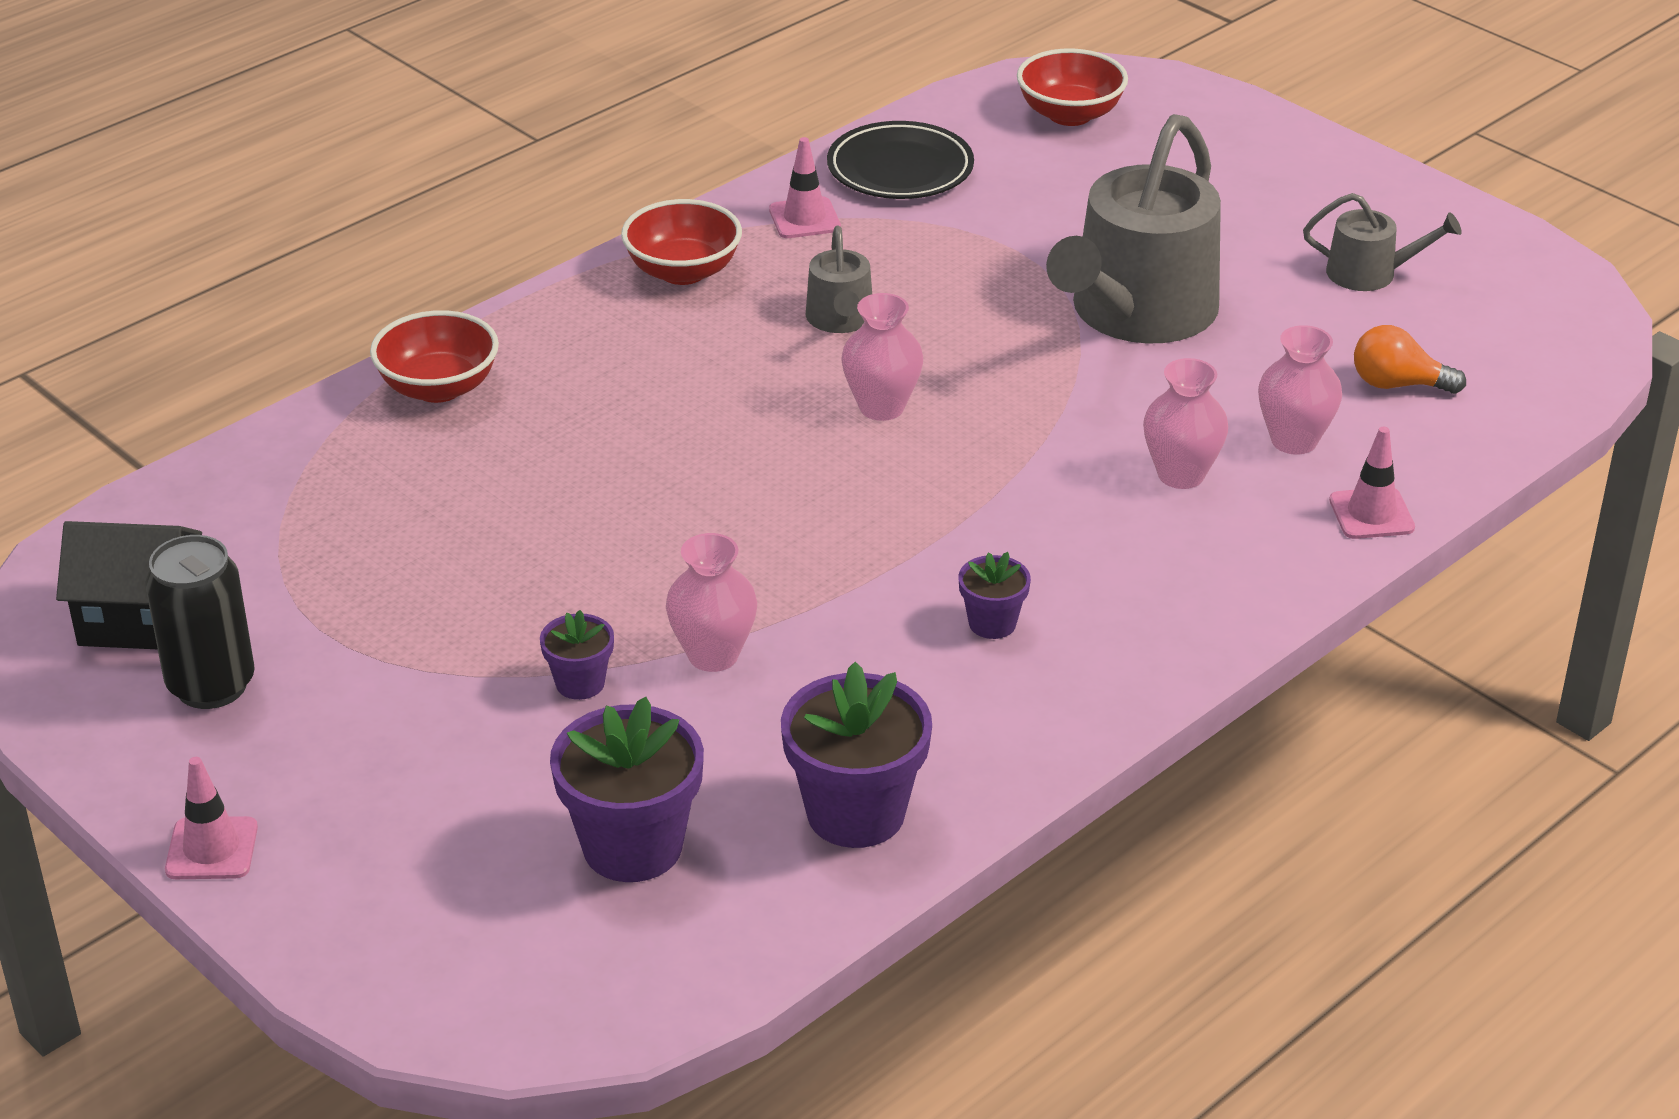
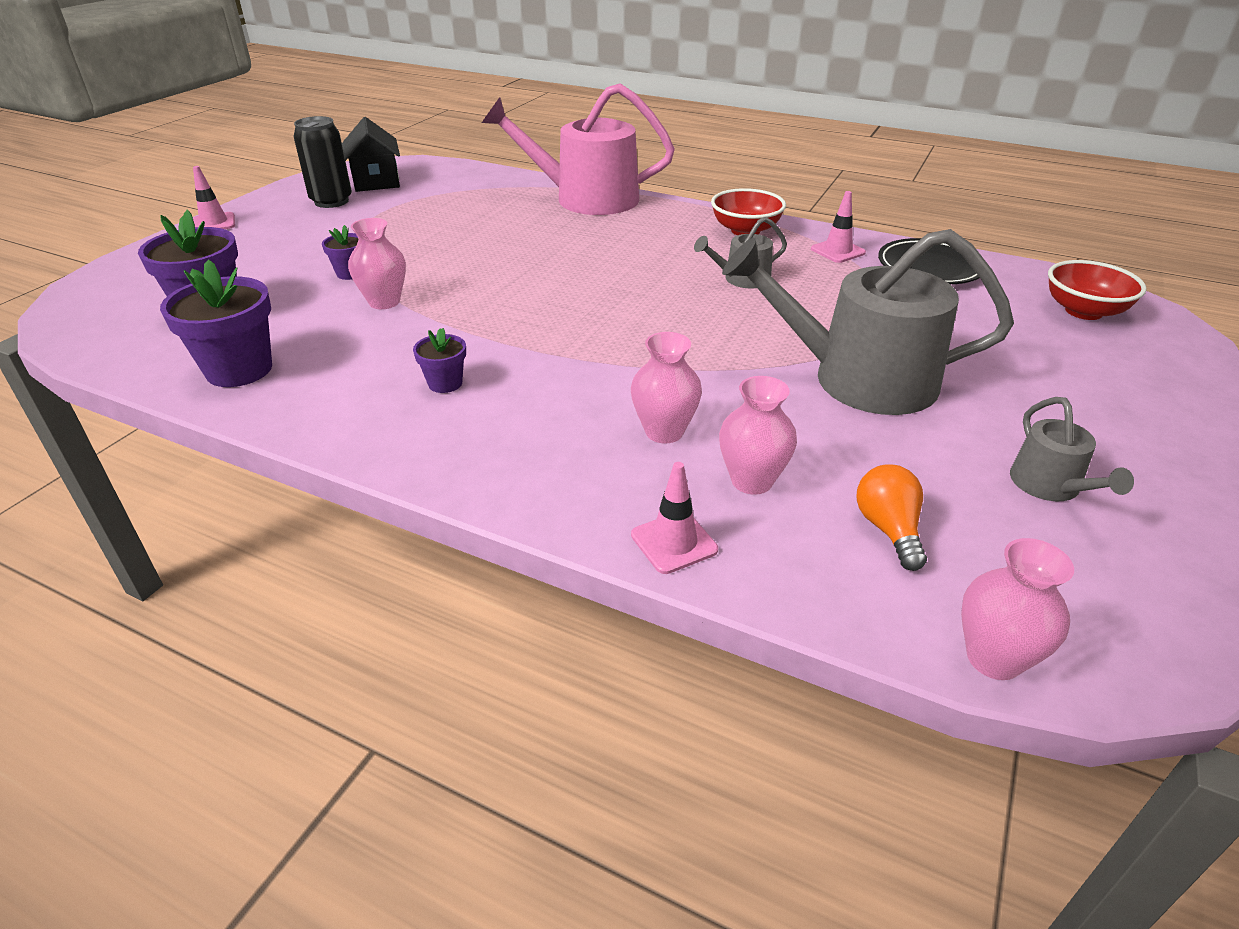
camera: 70 degrees right, 0 degrees up
red bowl [370,310,499,403] -> pink watering can [482,83,675,215]
pink vase [841,293,923,421] -> pink vase moved to [961,538,1074,680]

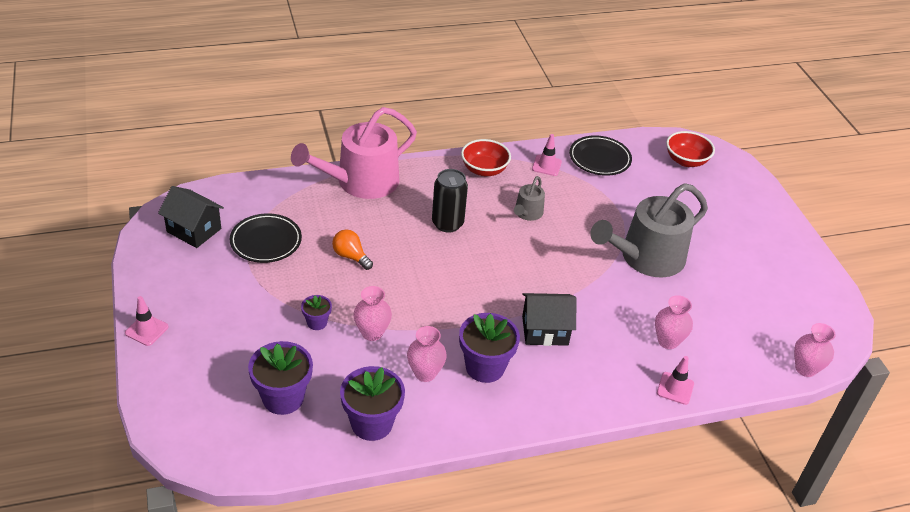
camera: 45 degrees left, 5 degrees up
black can [294,116,352,208] -> black can moved to [432,169,468,233]
purple flower pot [413,328,466,393] -> purple flower pot [459,313,520,383], size x1.91
pink vase [631,332,702,443] -> pink vase moved to [407,326,447,382]
orange light bulb [856,464,927,571] -> orange light bulb moved to [332,230,373,270]
grey watering can [1010,397,1134,501] -> none
none -> black plate [230,213,302,263]
none -> black house [522,293,577,346]

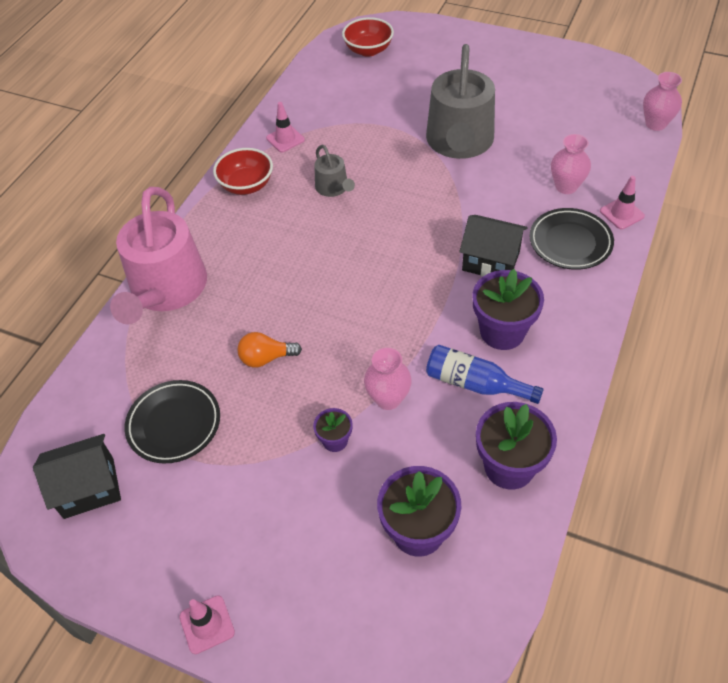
camera: 45 degrees left, 10 degrees up
pink vase [407,326,447,382] -> blue bottle [426,345,544,404]
black can [432,169,468,233] -> none
black house [522,293,577,346] -> black house turned 75 degrees clockwise [459,215,528,277]
black plate [569,135,632,176] -> black plate moved to [529,208,614,270]

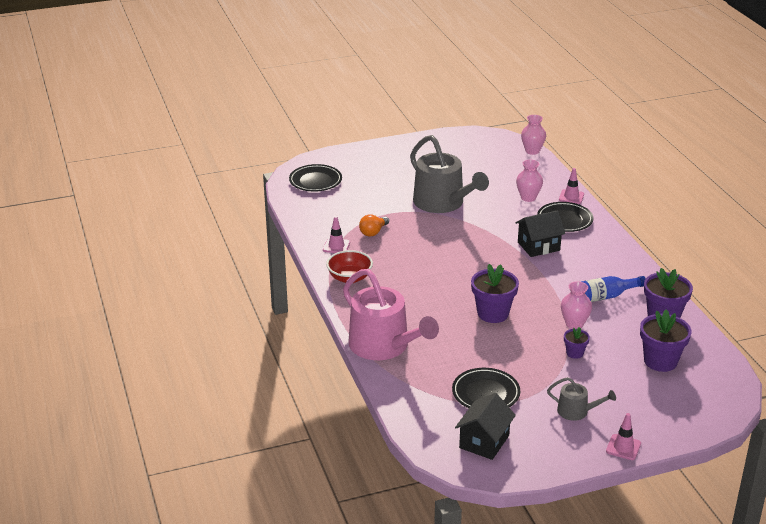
camera: 45 degrees left, 20 degrees down
orange light bulb [238,332,302,368] -> orange light bulb moved to [359,214,389,237]
grey watering can [314,145,355,197] -> grey watering can moved to [547,377,616,421]
red bowl [342,17,394,57] -> black plate [289,164,342,192]
purple flower pot [473,269,544,350] -> purple flower pot moved to [471,264,519,323]

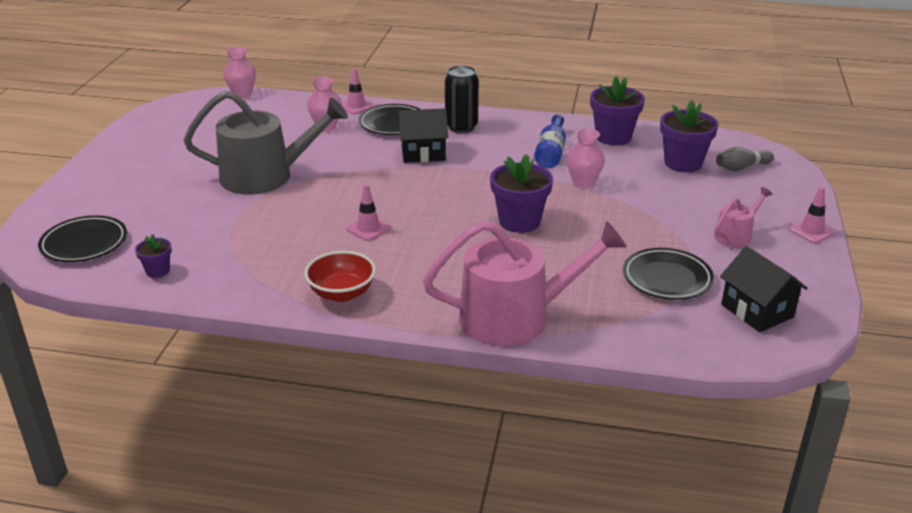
camera: 60 degrees left, 0 degrees up
pink traffic cone [323,216,350,253] -> pink traffic cone moved to [346,184,391,241]
orange light bulb [359,214,389,237] -> none
black house [516,211,565,257] -> black house turned 75 degrees clockwise [398,108,448,163]
grey watering can [547,377,616,421] -> pink watering can [714,187,773,247]
purple flower pot [564,327,590,359] -> purple flower pot moved to [135,234,172,278]
none -> black can [445,65,479,133]
none -> grey bowling pin [716,147,774,171]

